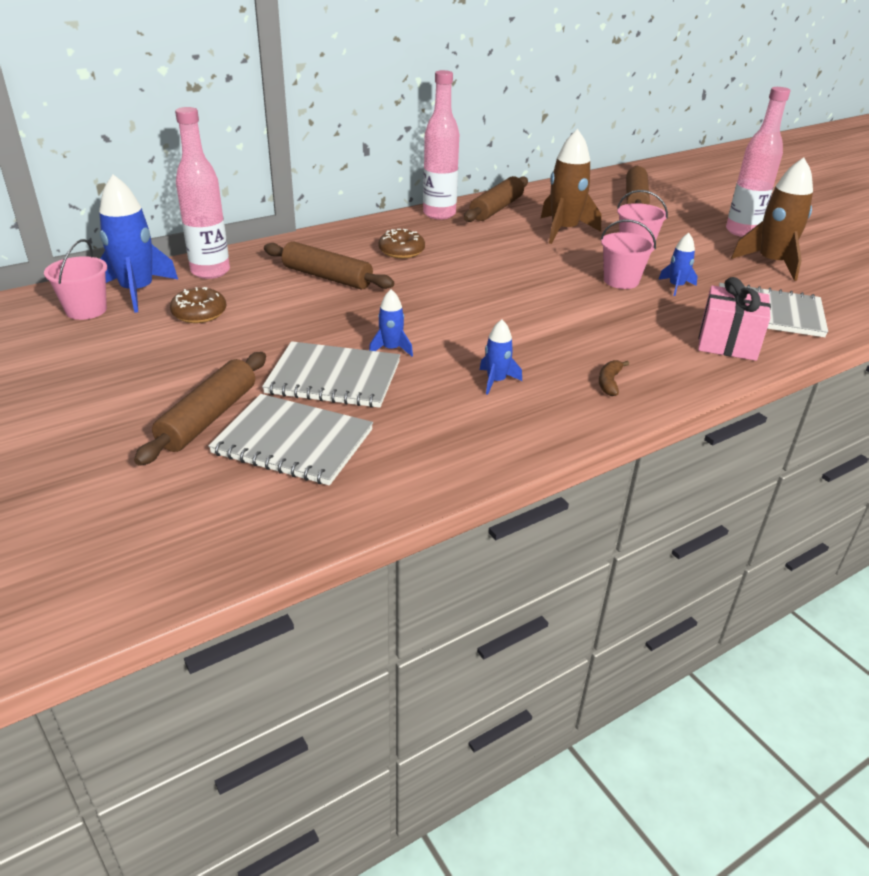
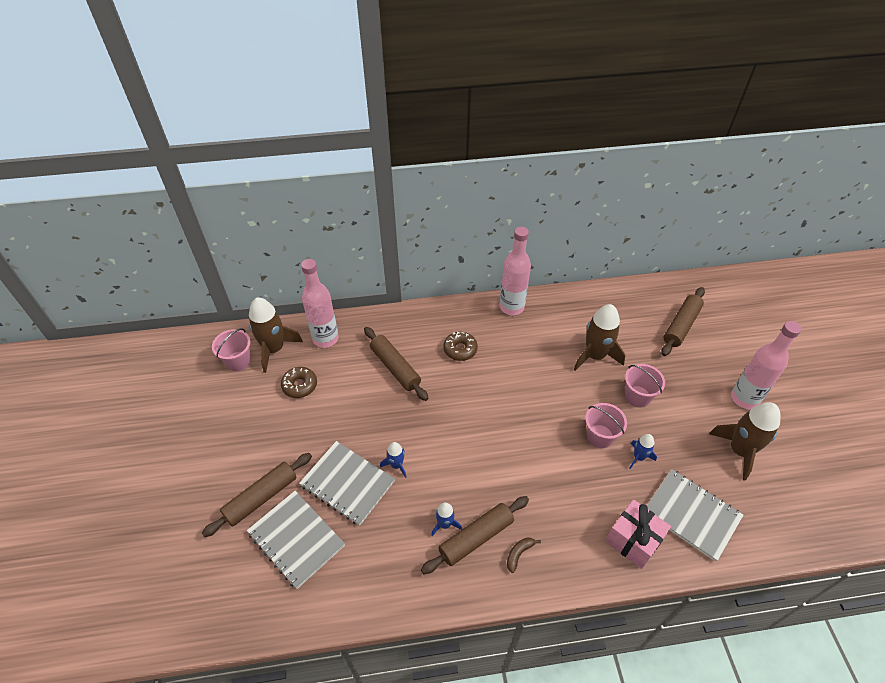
camera: 25 degrees right, 15 degrees up
blue rocket [99,174,178,313] -> brown rocket [249,297,303,373]
brown rolling pin [464,176,528,222] -> brown rolling pin moved to [421,496,529,574]

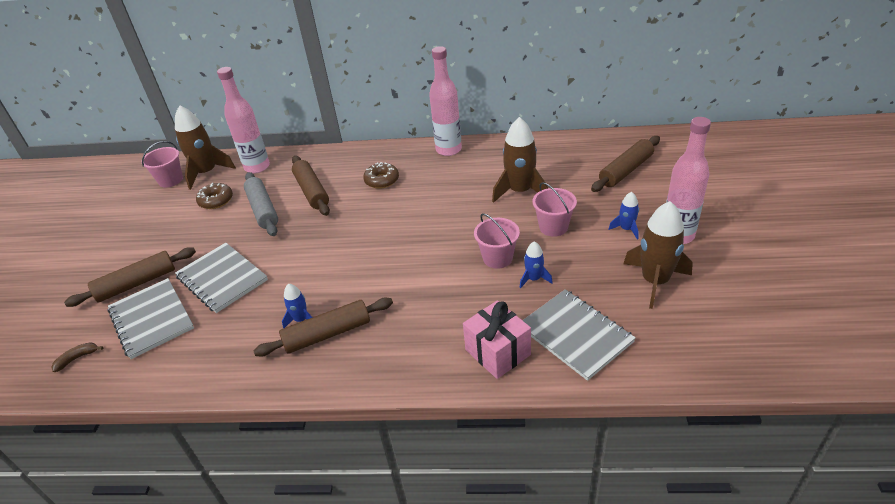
camera: 15 degrees right, 10 degrees down
blue rocket [380,442,407,478] -> blue rocket moved to [608,192,639,239]
brown banana [507,537,541,573] -> brown banana moved to [51,342,103,372]
none -> grey rolling pin [244,172,278,236]

